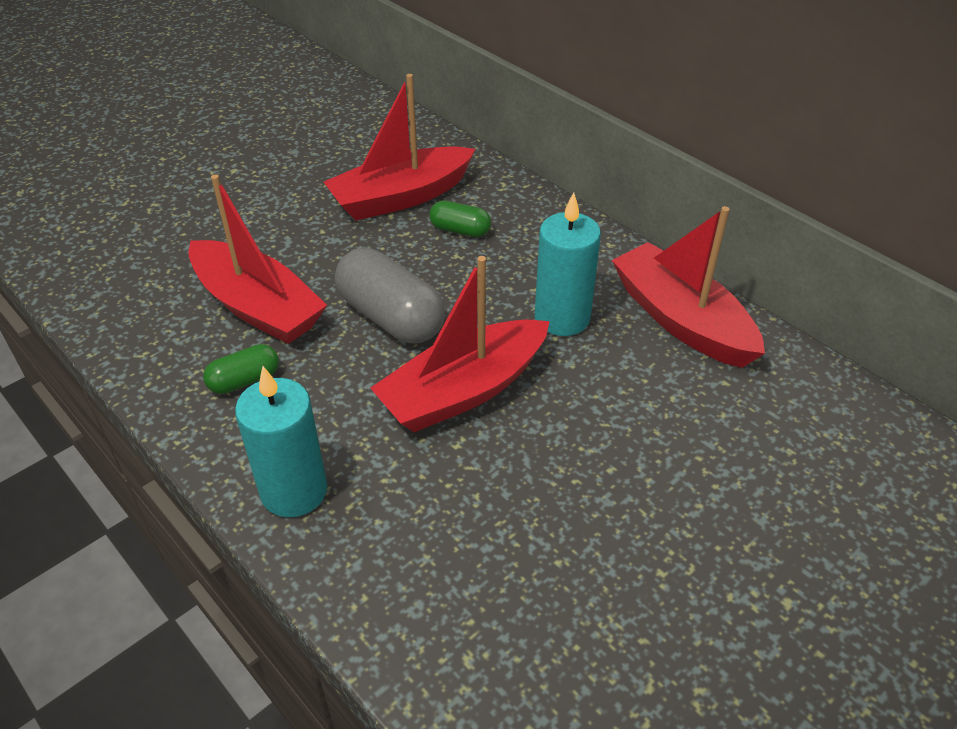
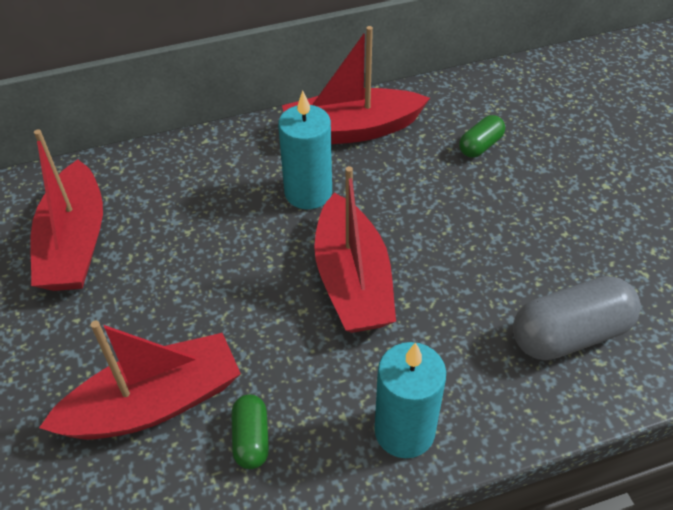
camera: 65 degrees left, 5 degrees up
grey capsule [335,248,445,343] -> grey capsule moved to [513,276,641,360]
green capsule [429,200,491,237] -> green capsule moved to [459,115,505,158]

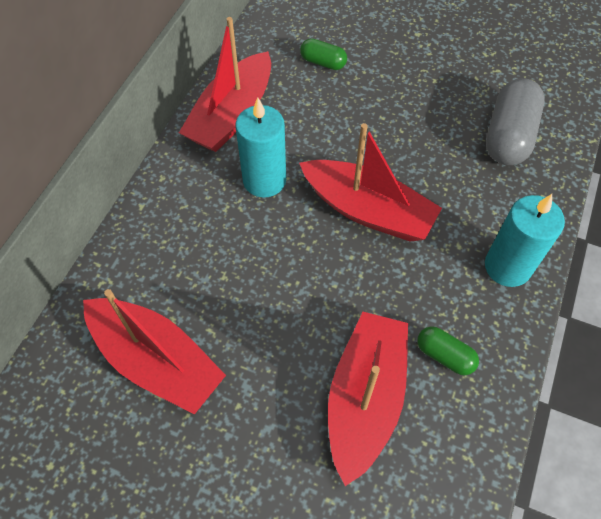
camera: 50 degrees left, 10 degrees up
green capsule [459,115,505,158] -> green capsule turned 60 degrees counterclockwise [300,38,347,70]

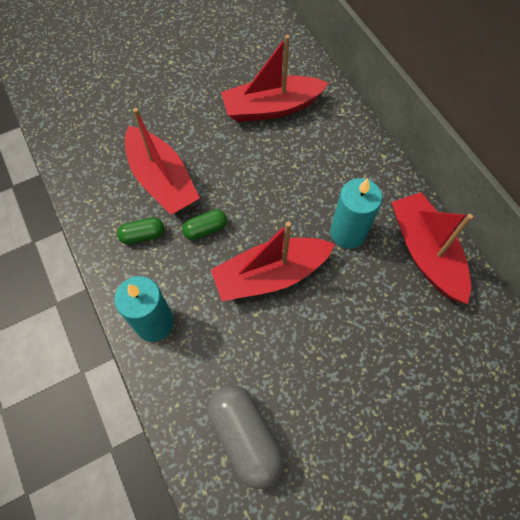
camera: 130 degrees right, 5 degrees up
green capsule [300,38,347,70] -> green capsule moved to [182,209,227,240]

